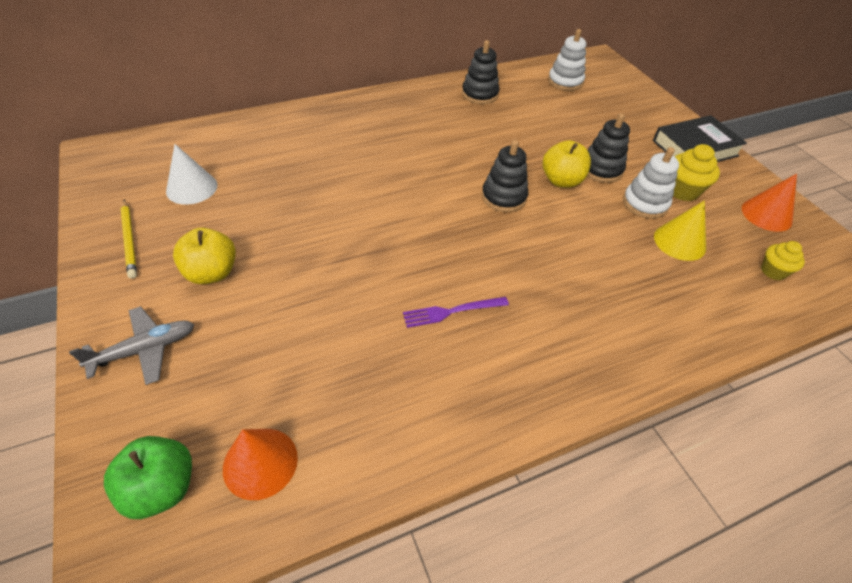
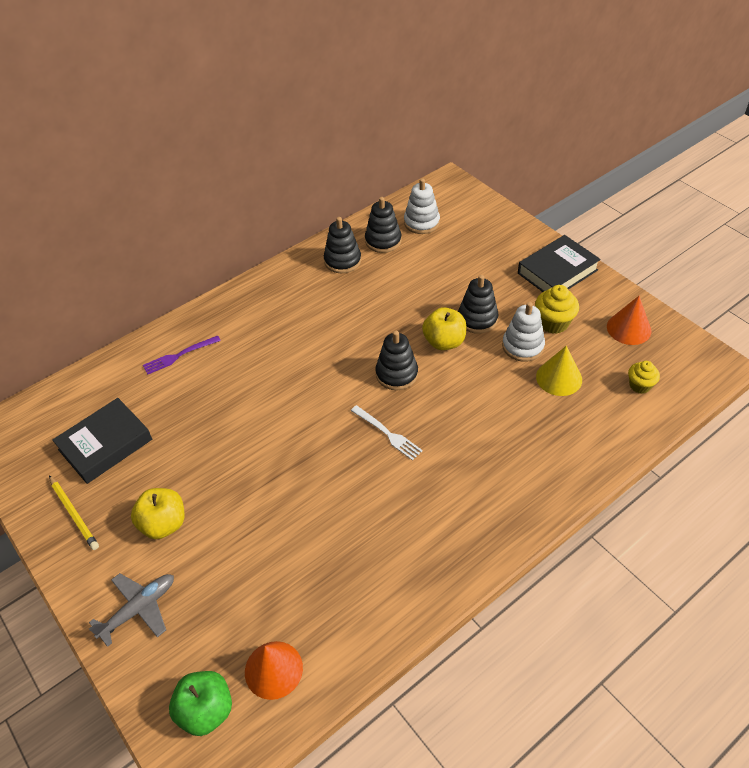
camera: 10 degrees left, 0 degrees up
white cone [166,144,217,205] -> black book [52,398,152,484]
purple fork [403,297,509,328] -> purple fork moved to [143,336,221,374]
none -> white fork [351,405,423,461]
none -> black stacking toy [365,197,402,253]

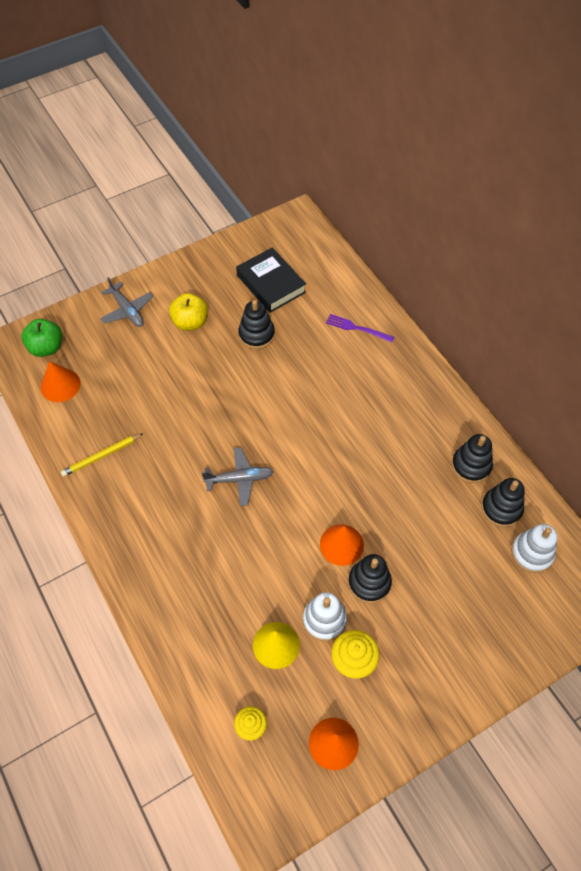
camera: 95 degrees right, 10 degrees up
yellow pencil [49,475,99,550] -> yellow pencil moved to [61,434,143,477]
purple fork [143,336,221,374] -> purple fork turned 45 degrees counterclockwise [326,314,394,342]
white fork [351,405,423,461] -> grey plane [202,447,274,506]
black stacking toy [375,331,418,390] -> black stacking toy moved to [238,300,275,349]
yellow apple [422,307,466,350] -> orange cone [320,524,364,566]
black book [518,235,601,292] -> none

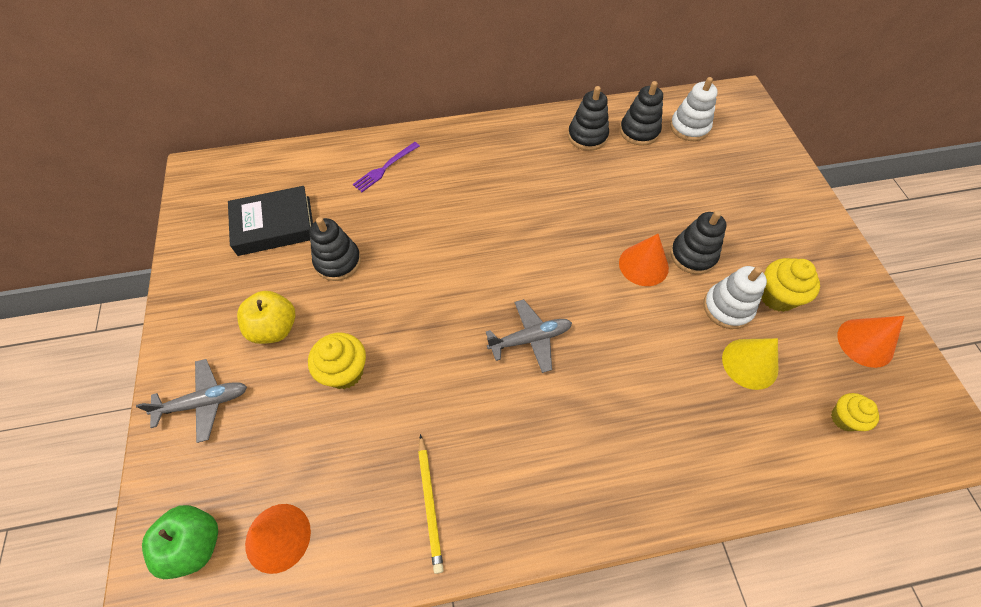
camera: 70 degrees left, 0 degrees up
grey plane [202,447,274,506] -> grey plane turned 60 degrees clockwise [486,299,572,373]
none -> yellow cupcake [308,333,366,389]

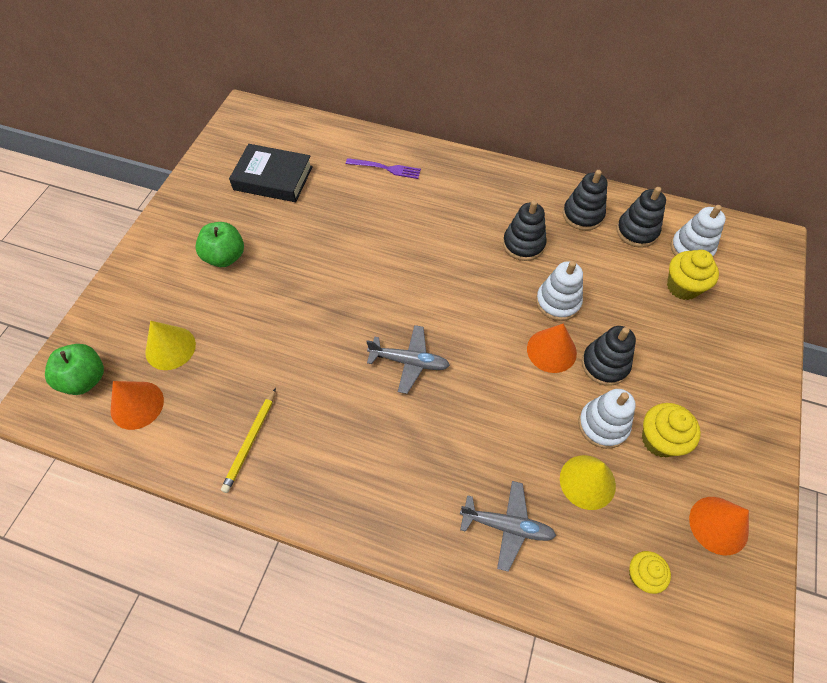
camera: 30 degrees right, 0 degrees up
grey plane [136,359,247,443] -> grey plane moved to [460,481,556,572]
yellow apple [237,291,296,344] -> green apple [195,222,244,267]
yellow cupcake [308,333,366,389] -> yellow cupcake moved to [667,250,719,300]
black stacking toy [309,217,361,281] -> black stacking toy moved to [503,200,547,261]
purple fork [353,142,420,192] -> purple fork turned 150 degrees counterclockwise [346,158,421,179]
none -> yellow cone [145,321,196,370]
none -> white stacking toy [536,261,583,321]

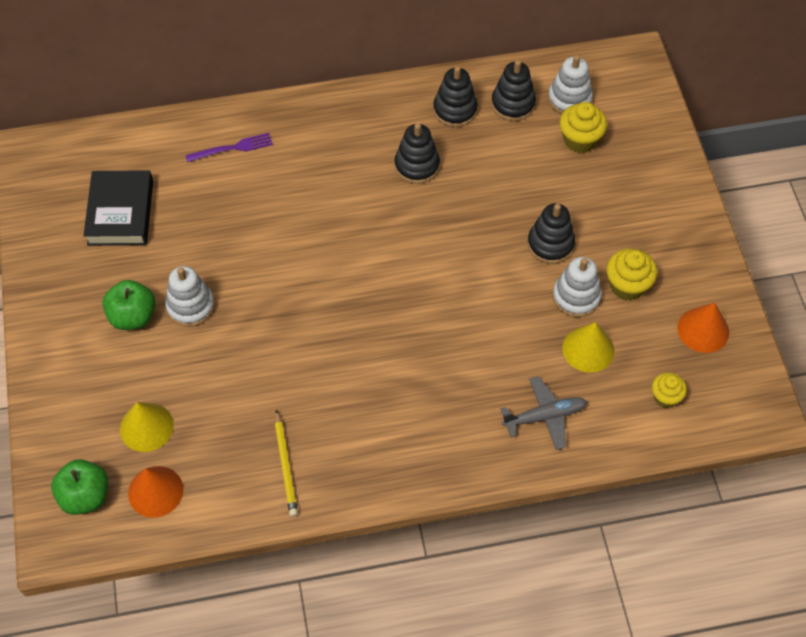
camera: 30 degrees left, 0 degrees up
black book [229,144,313,202] -> black book turned 75 degrees counterclockwise [83,170,153,246]
grey plane [366,325,450,394] -> none
orange cone [527,324,577,373] -> none
white stacking toy [536,261,583,321] -> white stacking toy moved to [165,266,215,327]

